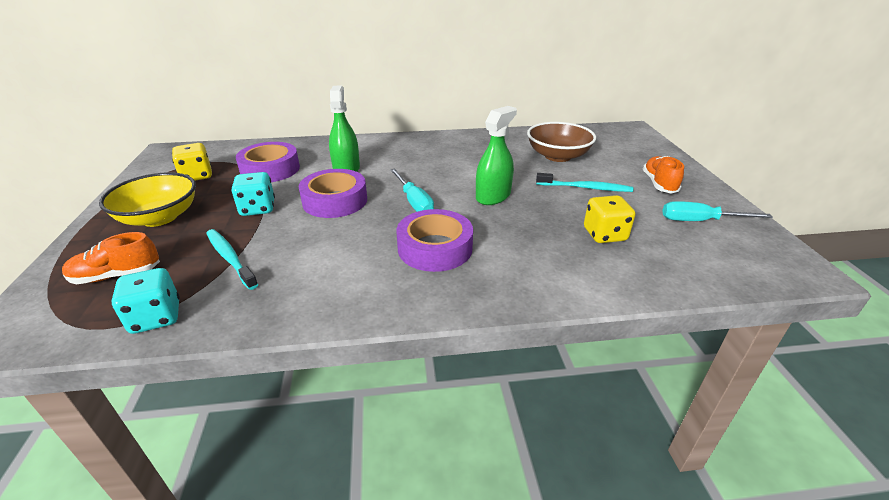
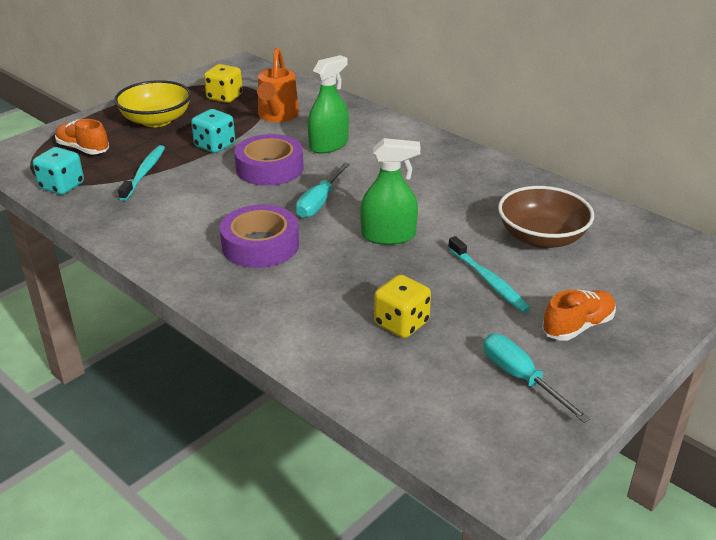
camera: 50 degrees right, 0 degrees up
purple tape [236,142,300,182] -> orange watering can [257,48,299,122]

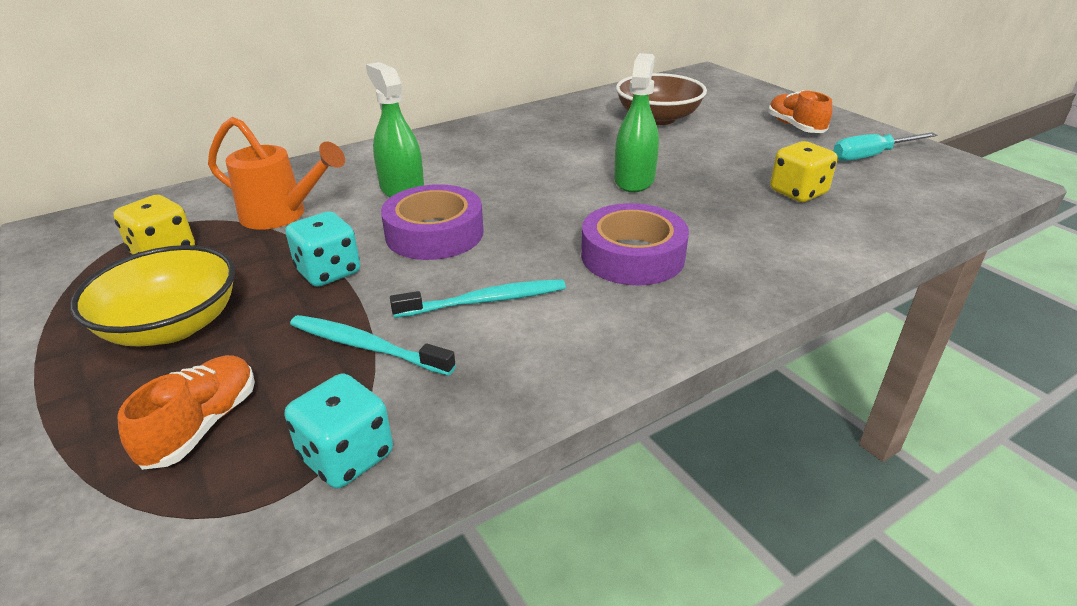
camera: 75 degrees left, 0 degrees up
orange shoe [55,119,109,154] -> orange shoe turned 150 degrees clockwise [117,355,255,470]
turquoise screwdriver [296,163,350,218] -> none
turquoise toothbrush [448,236,531,313] -> turquoise toothbrush moved to [390,279,566,318]

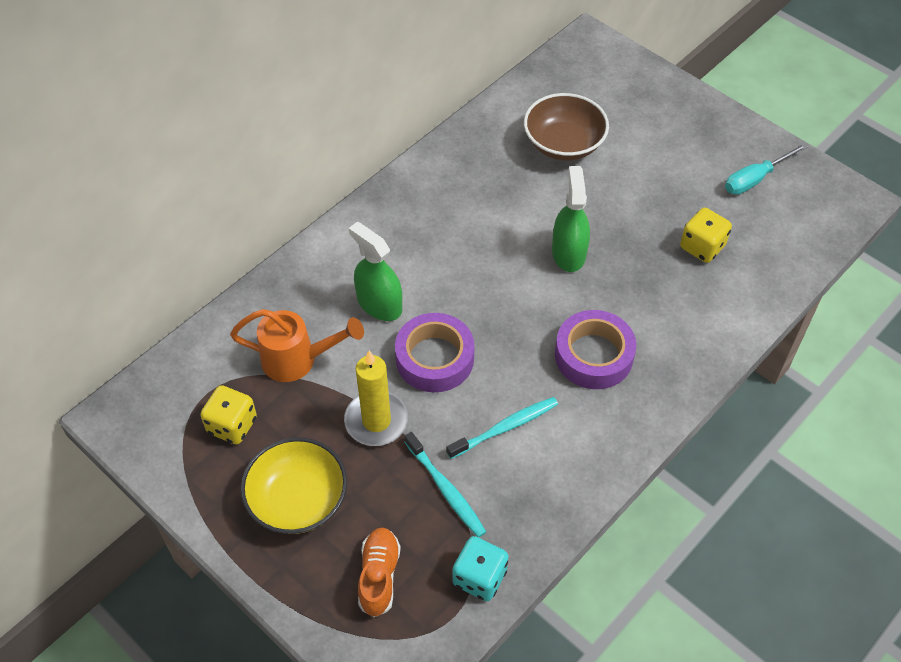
camera: 15 degrees left, 20 degrees up
turquoise dice [286,211,360,287] -> yellow candle [344,351,409,446]
turquoise toothbrush [290,315,456,376] -> turquoise toothbrush turned 135 degrees counterclockwise [404,432,486,538]
orange shoe [768,90,833,133] -> none

